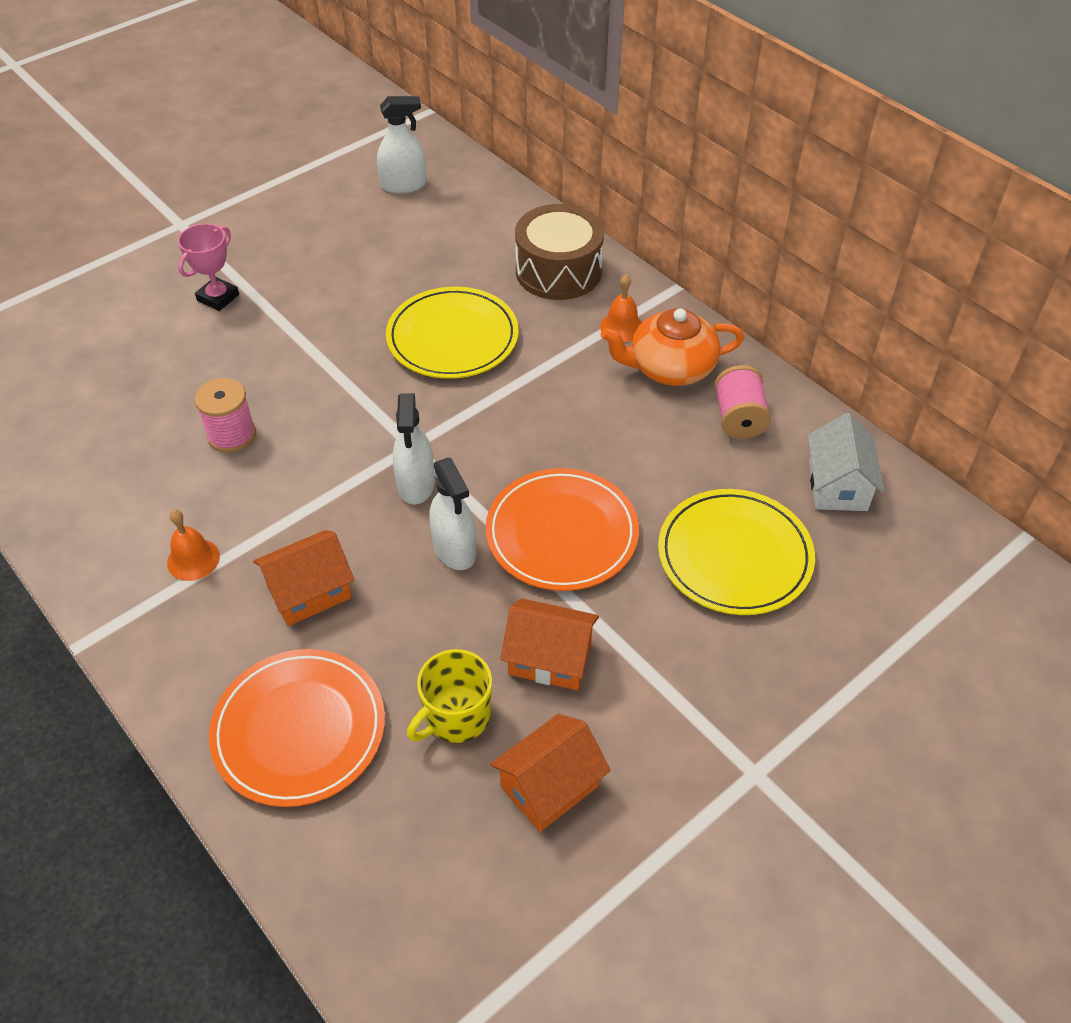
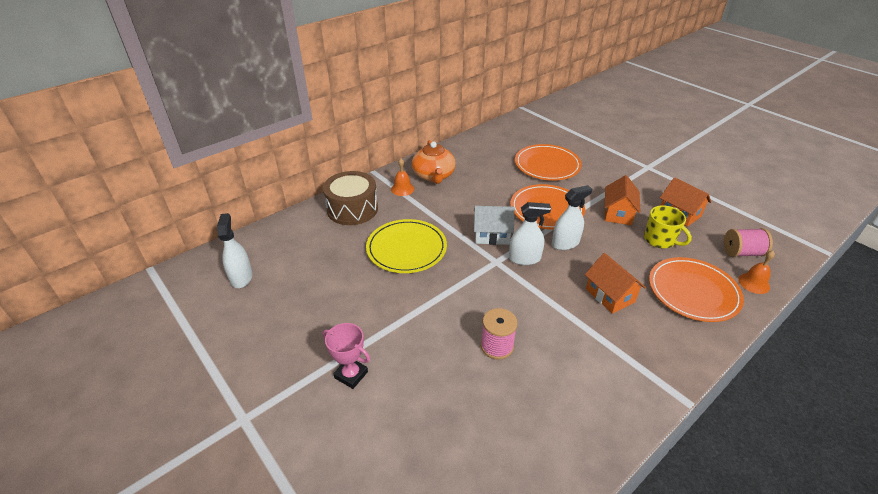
camera: 90 degrees left, 10 degrees down
orange bell [167,510,220,581] -> orange bell moved to [738,250,775,294]
yellow plate [658,489,815,615] -> orange plate [515,144,582,181]
pink spool [714,365,771,439] -> pink spool moved to [724,228,773,257]
white house [808,413,884,511] -> white house moved to [474,206,515,245]

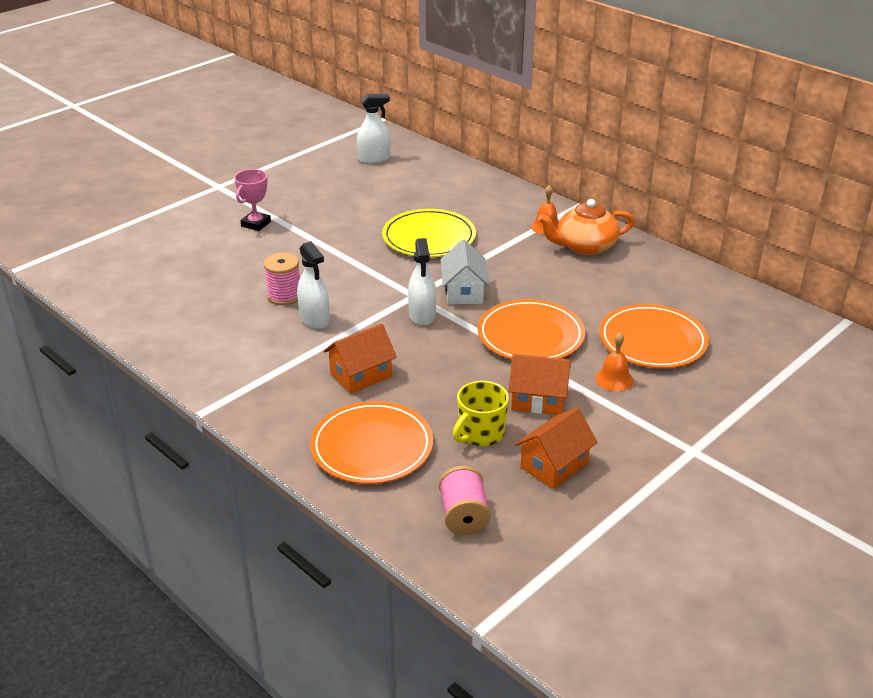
camera: 85 degrees right, 5 degrees down
brown drum [323,171,378,225] -> none
white spray bottle [552,185,592,250] -> white spray bottle moved to [297,241,330,329]
orange bell [738,250,775,294] -> orange bell moved to [595,332,633,391]

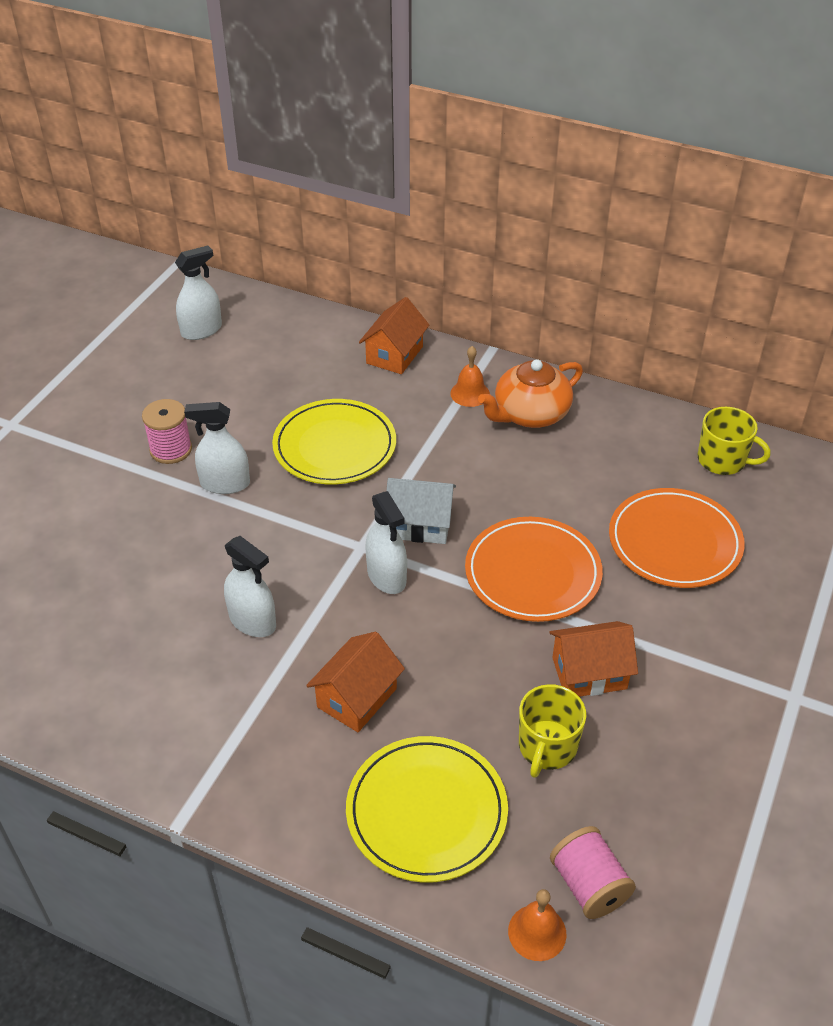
camera: 20 degrees left, 10 degrees up
pink trophy [234,169,271,231] -> none
pink spool [264,253,300,305] -> pink spool moved to [142,399,192,464]
orange plate [310,401,433,484] -> yellow plate [346,736,508,883]
white house [441,240,489,305] -> white house turned 60 degrees counterclockwise [386,478,456,544]
orange house [515,407,598,489] -> orange house moved to [359,297,429,374]
orange bell [595,332,633,391] -> orange bell moved to [508,889,566,961]
none -> white spray bottle [184,402,250,494]
none -> yellow mug [698,407,771,475]

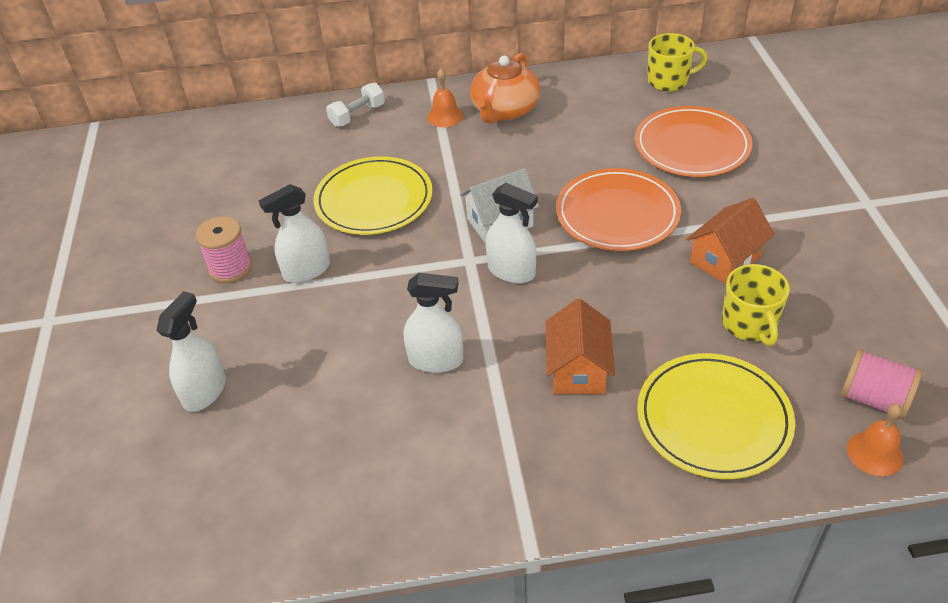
camera: 30 degrees left, 0 degrees up
white spray bottle [175,246,222,340] -> white spray bottle moved to [156,291,226,412]
orange house [359,297,429,374] -> white dumbbell [326,83,385,127]

